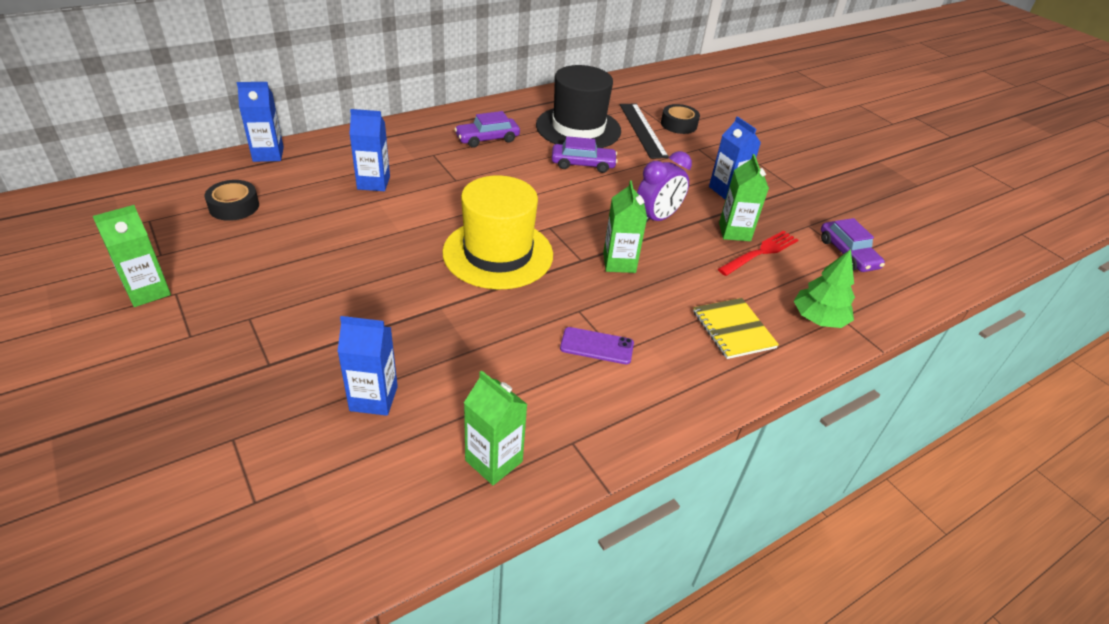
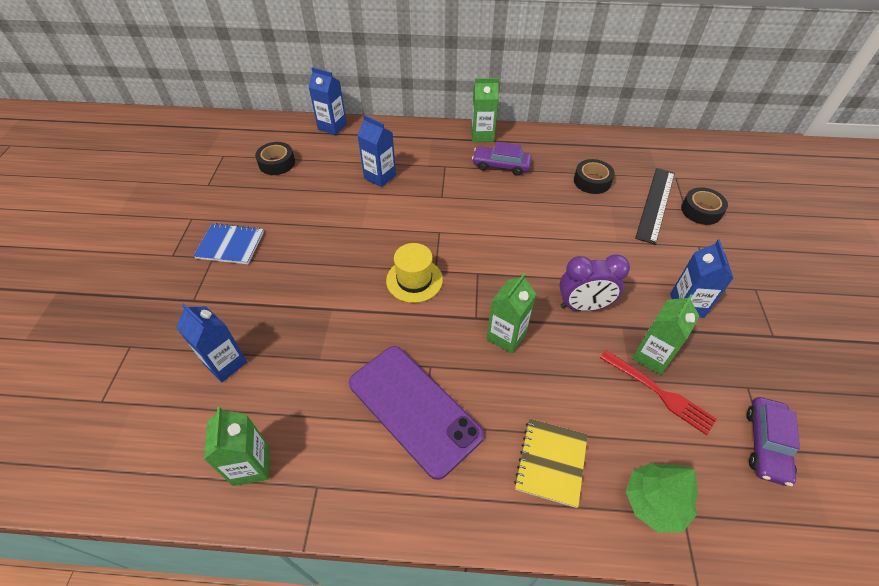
camera: 40 degrees right, 10 degrees up
green carton [93,205,171,307] -> green carton moved to [471,78,499,142]
yellow hat [442,175,553,290] -> yellow hat [386,243,443,303], size x0.57
black hat [536,65,621,148] -> black tape [574,159,615,194]
purple car [552,136,618,173] -> none
purple phone [560,327,634,364] -> purple phone [349,346,484,480], size x2.09
red fork [718,231,798,276] -> red fork turned 45 degrees clockwise [600,350,717,435]
none -> blue notebook [193,223,264,264]

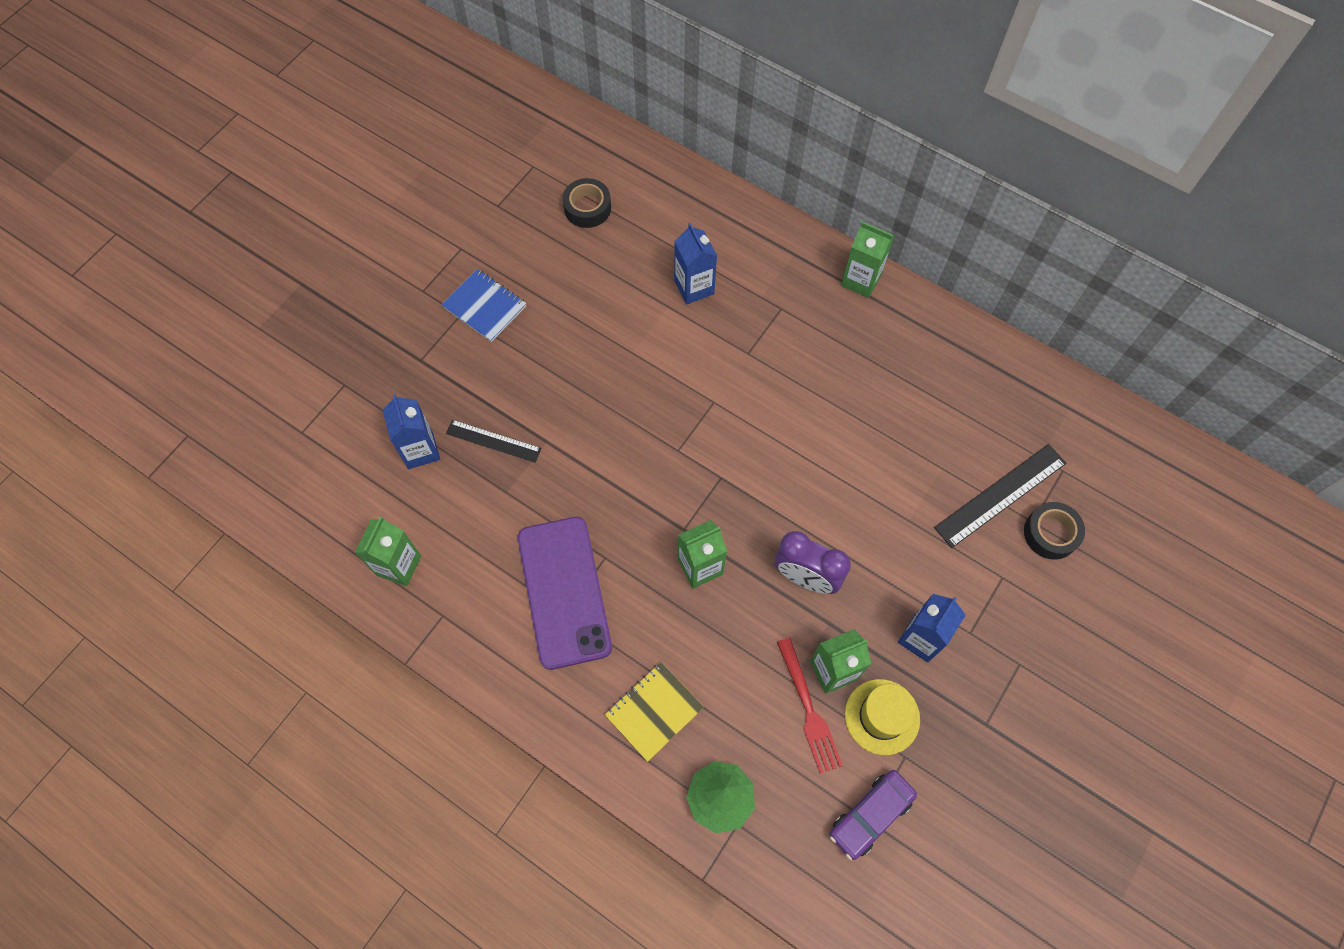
camera: 30 degrees right, 15 degrees up
blue carton [309,67,347,135] -> none
yellow hat [386,243,443,303] -> yellow hat moved to [845,679,920,755]
purple car [472,142,532,176] -> none
black tape [574,159,615,194] -> none
none -> black ruler [446,420,542,463]

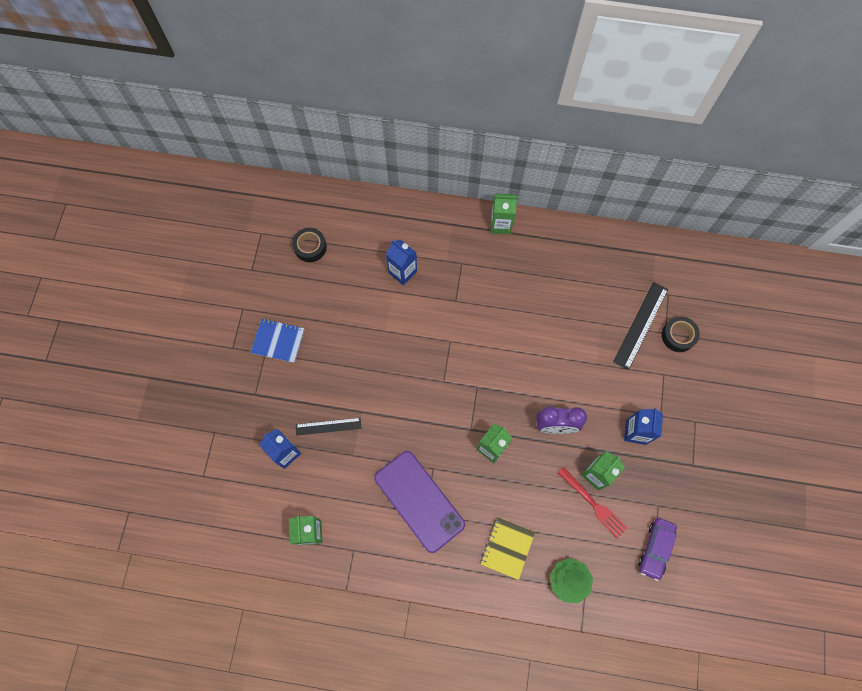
camera: 25 degrees left, 5 degrees up
yellow hat [845,679,920,755] -> none

